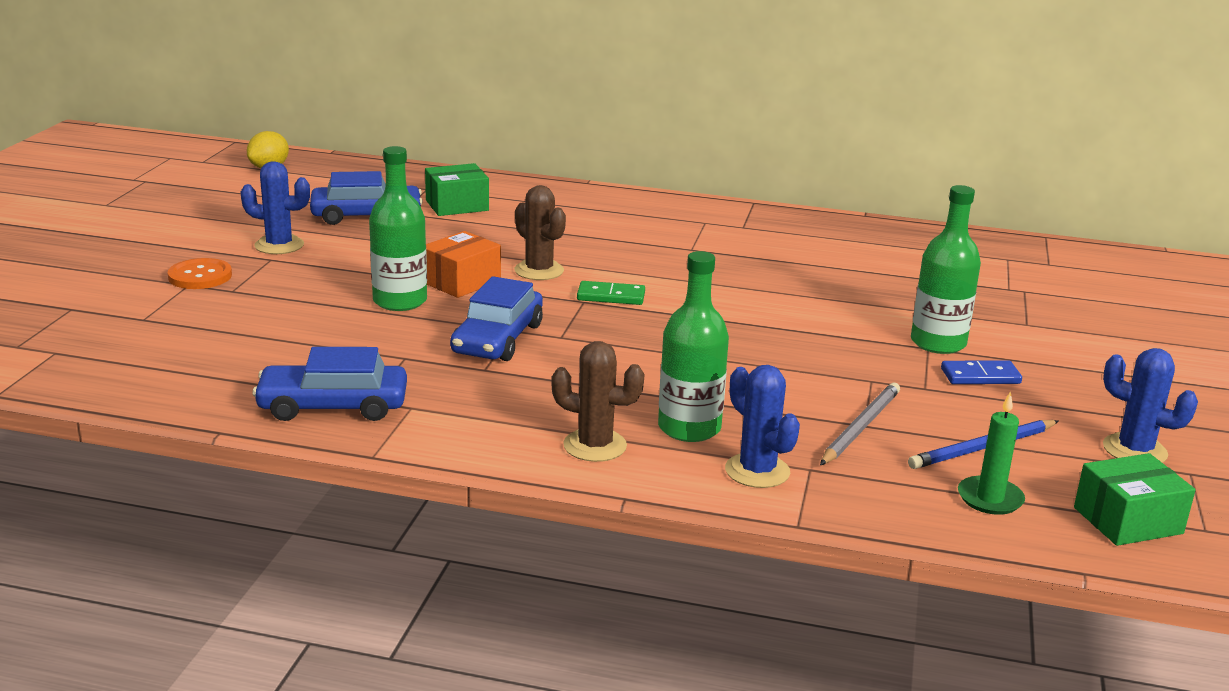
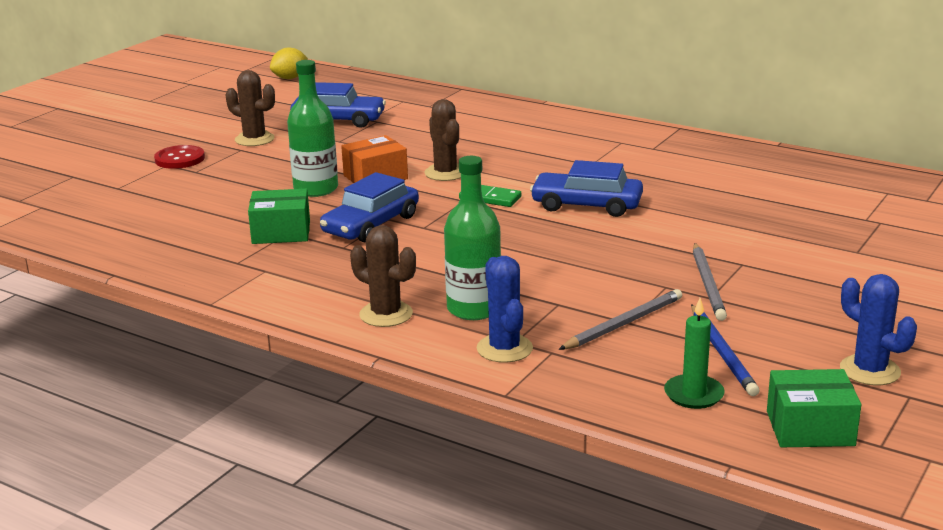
camera: 20 degrees right, 0 degrees up
orange button [168,258,232,289] -> red button [154,145,205,169]
blue cactus [241,161,310,254] -> brown cactus [226,70,275,146]
blue car [253,347,407,421] -> blue car moved to [530,160,643,217]
green box [425,163,489,216] -> green box moved to [248,189,310,244]
blue pencil [908,420,1059,469] -> blue pencil turned 90 degrees counterclockwise [691,304,760,396]
green bottle [911,185,981,354] -> none
blue domino [941,360,1022,384] -> none
none -> grey pencil [693,243,727,321]

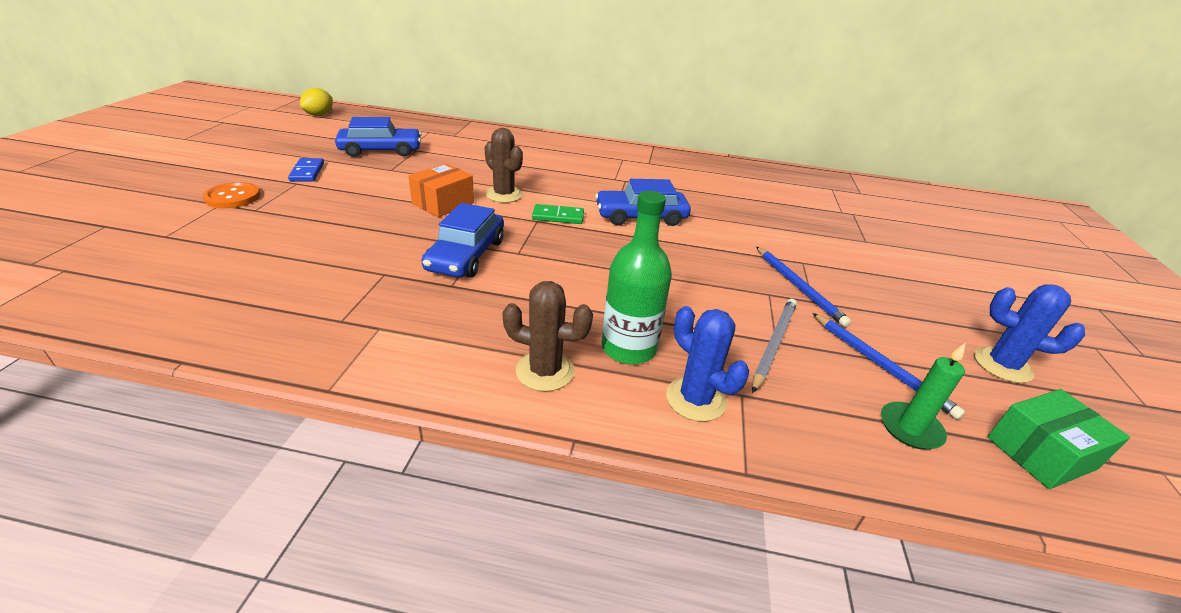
camera: 25 degrees left, 10 degrees up
red button [154,145,205,169] -> orange button [203,182,260,208]
brown cactus [226,70,275,146] -> blue domino [288,158,324,182]
green box [248,189,310,244] -> none
green bottle [287,60,338,197] -> none
grey pencil [693,243,727,321] -> blue pencil [756,247,851,327]

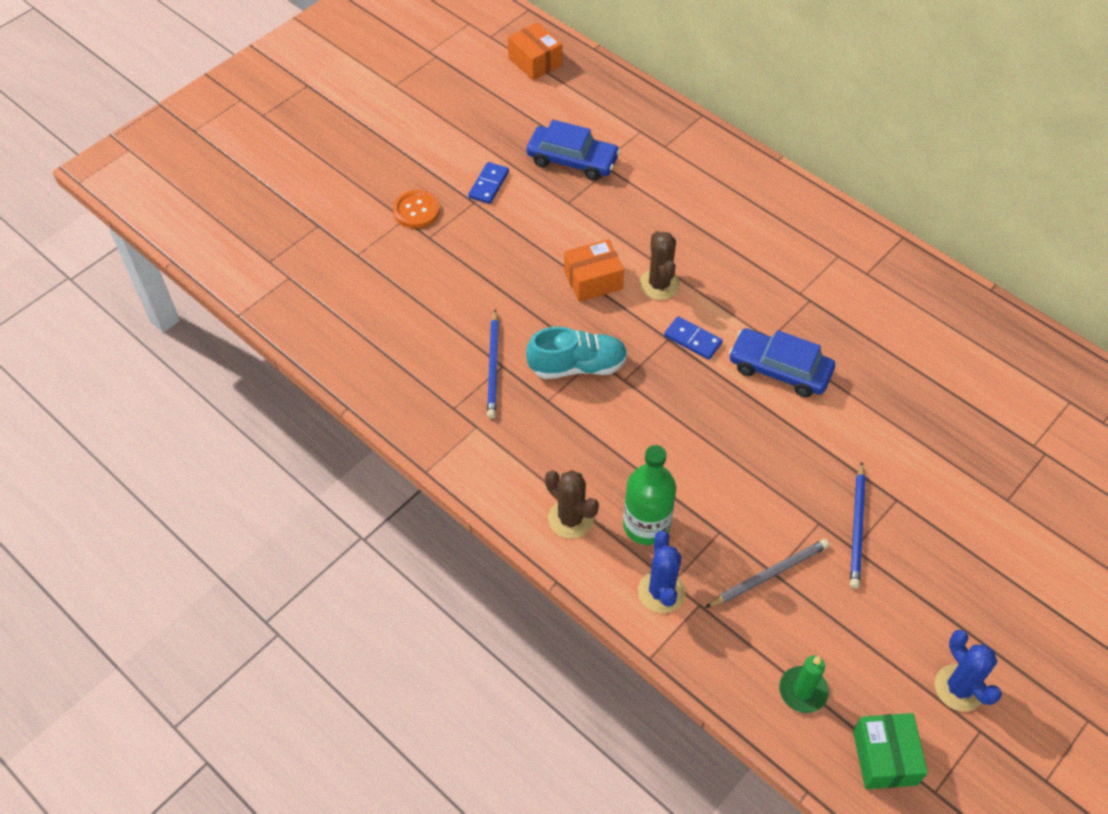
camera: 35 degrees right, 20 degrees up
yellow lemon [300,88,333,116] -> orange box [508,22,562,80]
blue car [421,203,504,277] -> turquoise shoe [526,327,628,379]
green domino [532,204,584,224] -> blue domino [664,316,723,360]
blue pencil [812,313,965,420] -> blue pencil moved to [487,309,499,419]
green box [987,389,1130,489] -> green box turned 75 degrees clockwise [853,713,928,789]

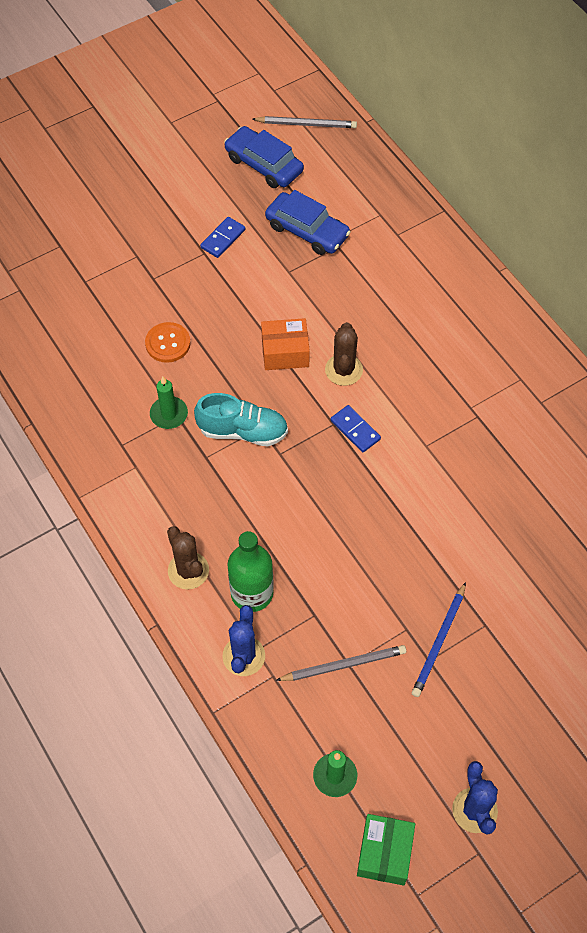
camera: 15 degrees right, 5 degrees up
orange button [393,190,440,228] -> orange button moved to [145,322,191,363]
blue pencil [487,309,499,419] -> green candle [150,376,188,429]
orange box [508,22,562,80] -> grey pencil [252,116,357,128]
blue car [729,328,835,397] -> blue car moved to [224,126,304,188]

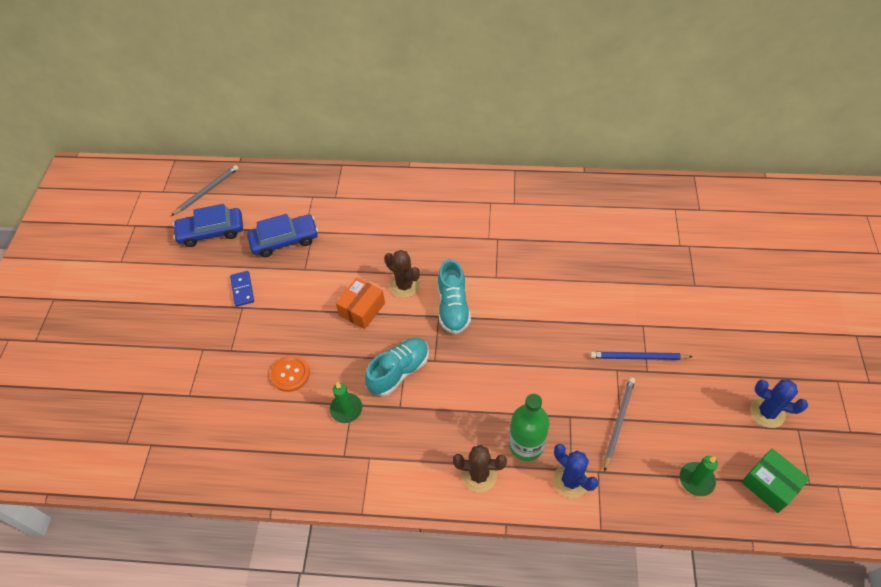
camera: 50 degrees left, 5 degrees down
blue domino [330,405,381,452] -> turquoise shoe [438,259,471,334]
blue pencil [412,582,466,697] -> blue pencil turned 120 degrees clockwise [590,352,693,360]

